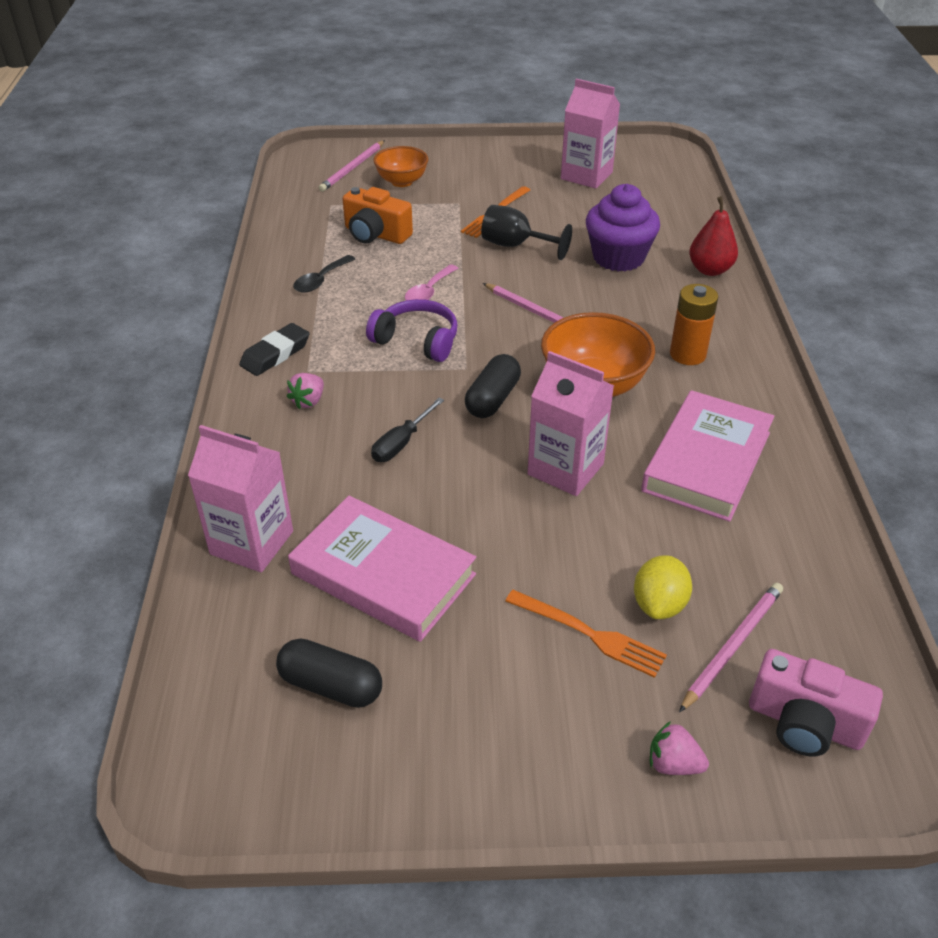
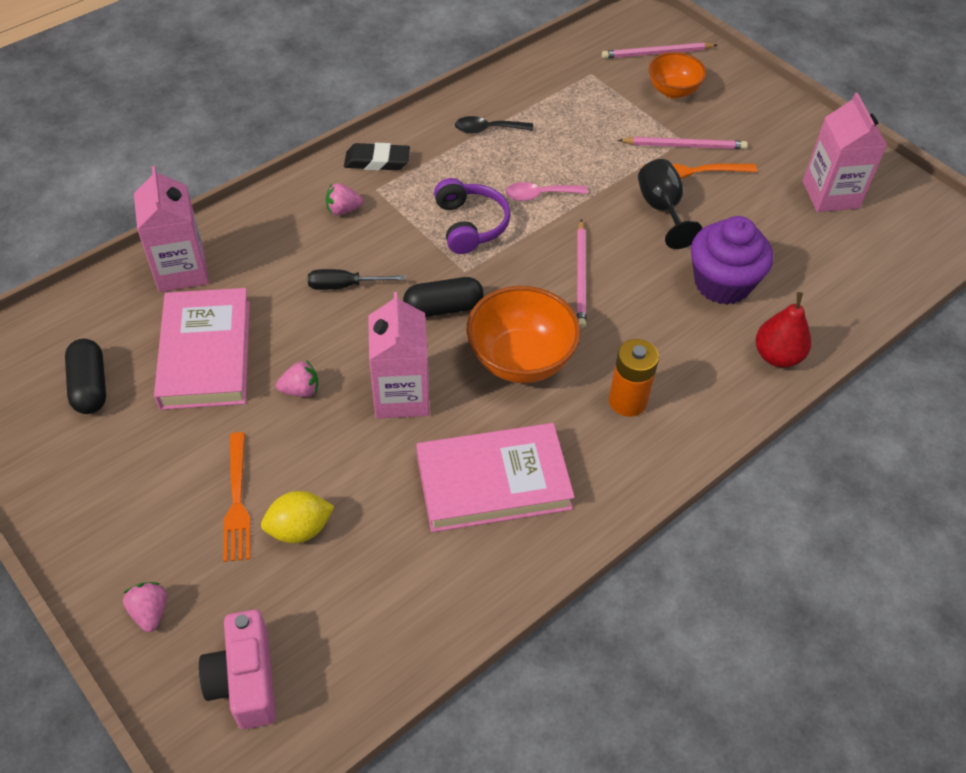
camera: 50 degrees right, 10 degrees up
orange camera [343,187,413,244] -> none
pink pencil [679,583,783,712] -> pink pencil moved to [618,137,748,149]
none -> pink strawberry [276,360,318,397]

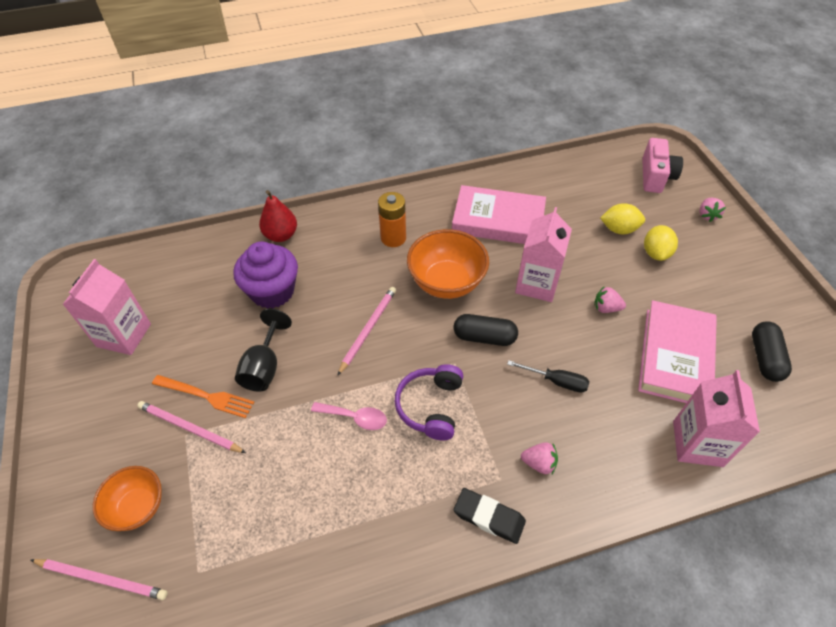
camera: 155 degrees left, 0 degrees up
orange fork [223,432,250,562] -> yellow lemon [644,225,678,261]
black spoon [455,116,533,133] -> none

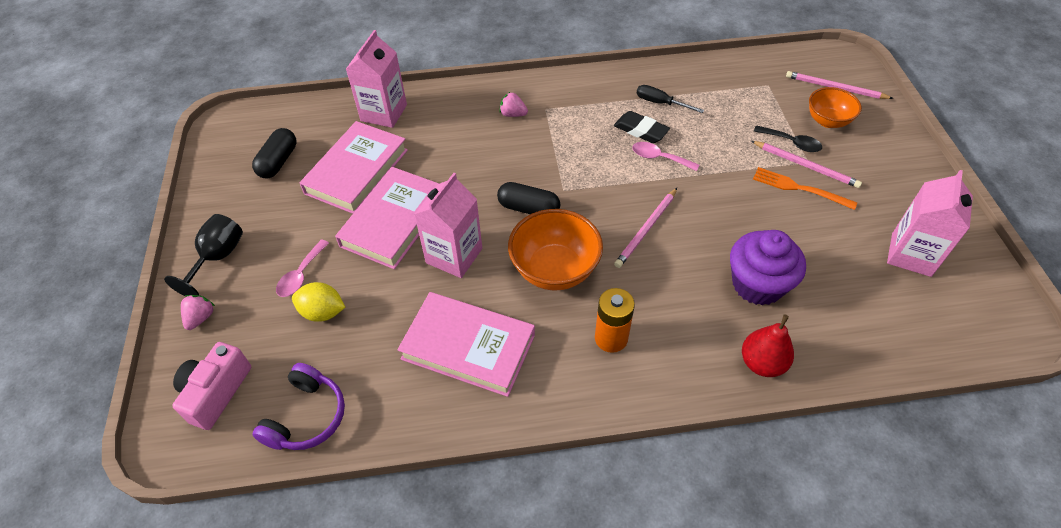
camera: 170 degrees left, 0 degrees up
black goblet [235,309,292,392] -> black goblet moved to [164,214,243,296]
purple headphones [395,364,463,440] -> purple headphones moved to [252,363,345,450]
black eraser [454,488,526,544] -> black eraser moved to [614,111,670,143]
black screwdriver [507,360,589,393] -> black screwdriver moved to [636,85,704,113]
pink strawberry [594,286,626,313] -> pink book [335,167,439,269]
yellow lemon [644,225,678,261] -> pink spoon [276,240,329,297]
none -> black spoon [754,125,822,152]

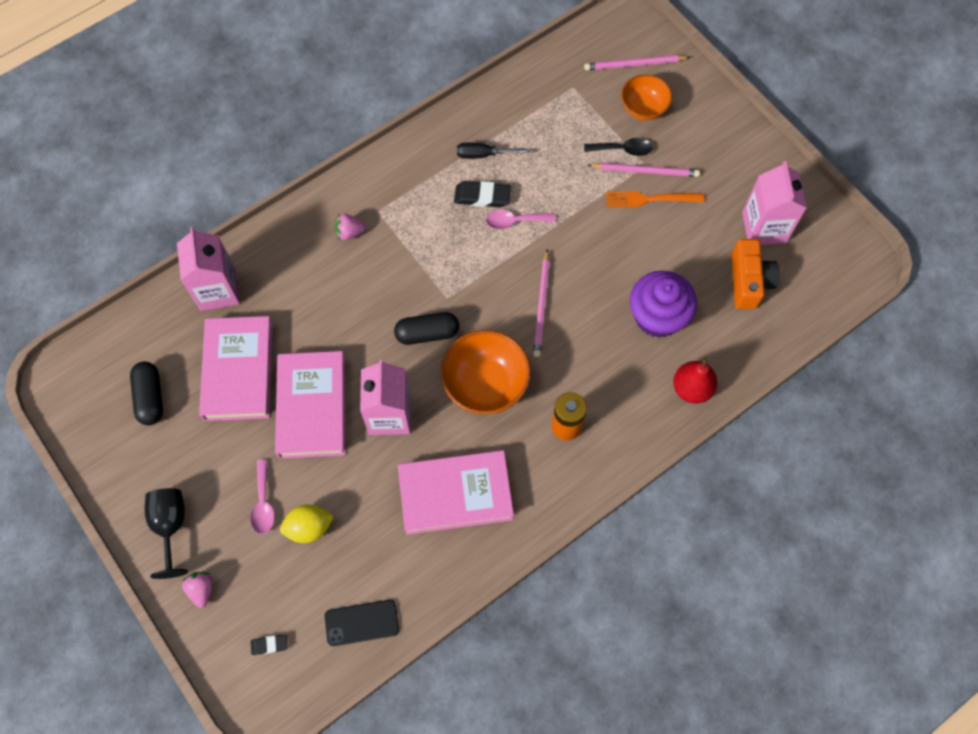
camera: 30 degrees left, 15 degrees up
pink camera [172,342,251,430] -> black eraser [251,635,288,655]
purple headphones [252,363,345,450] -> black phone [325,600,399,646]
none -> orange camera [731,239,779,309]

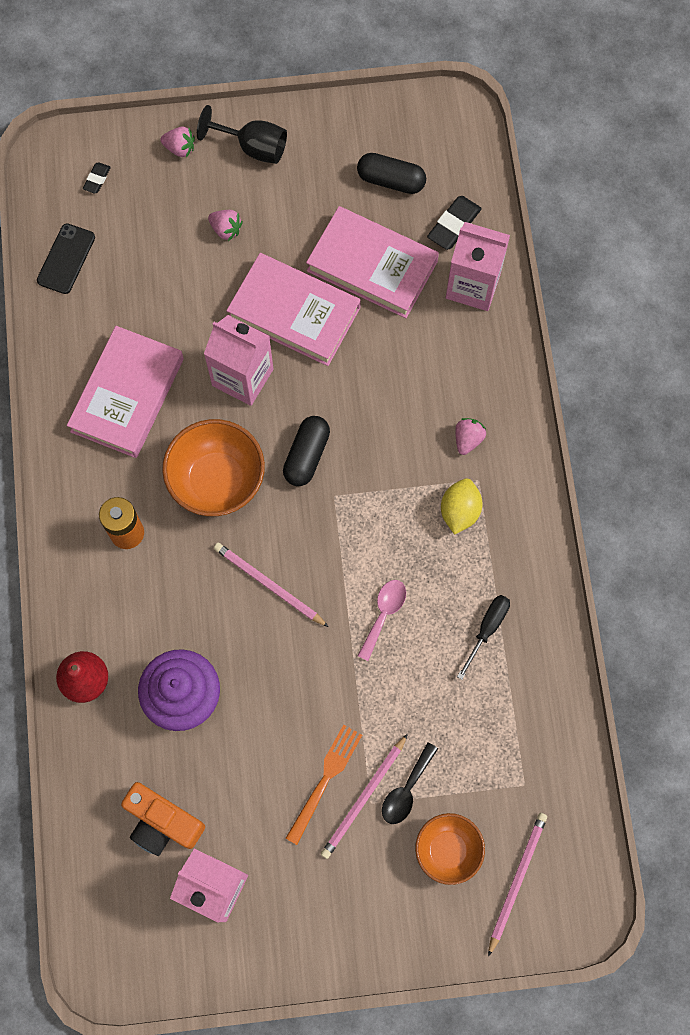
camera: 120 degrees right, 5 degrees up
pink spoon [250,459,275,534] -> pink strawberry [208,210,243,241]
yellow lemon [280,504,334,543] -> yellow lemon moved to [441,478,482,535]
black eraser [454,181,511,207] -> black eraser moved to [427,196,482,250]

